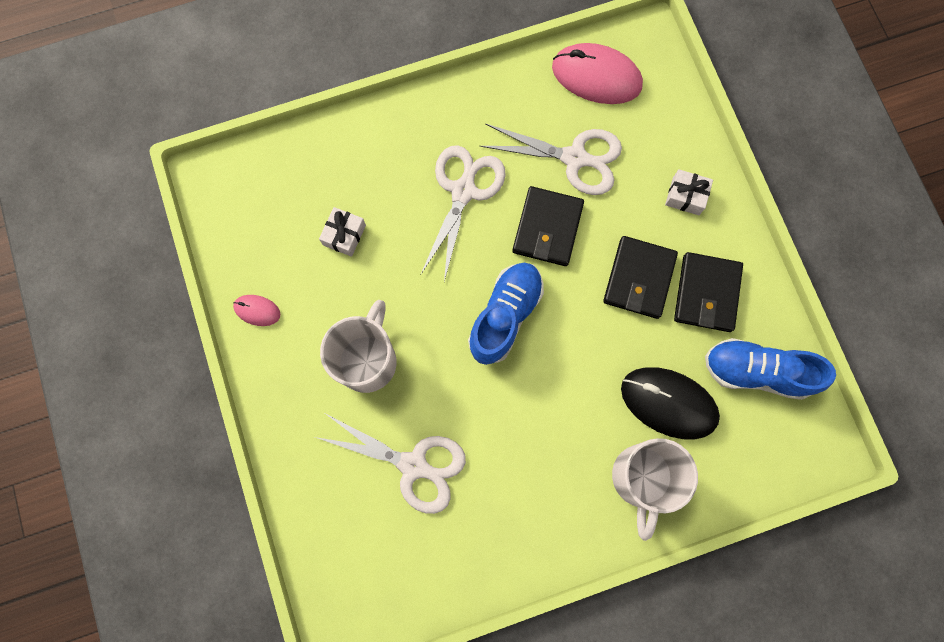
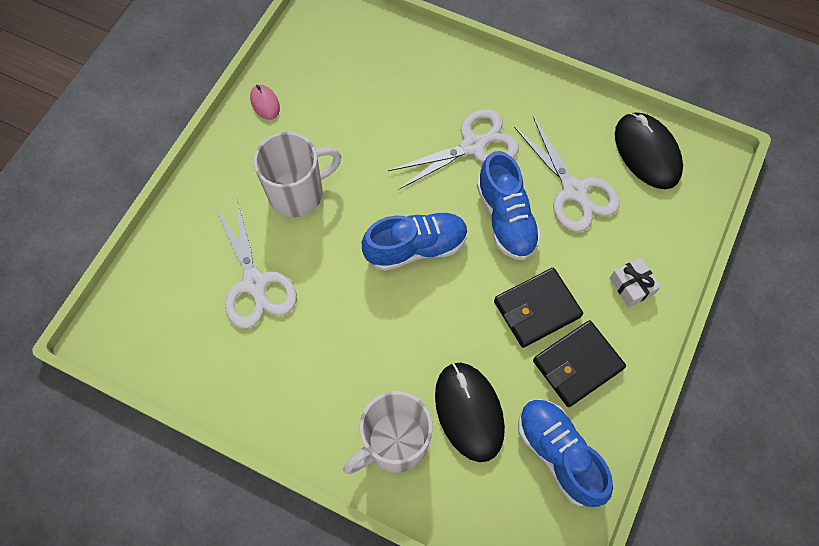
camera: 45 degrees right, 10 degrees down
white gift [319,207,366,257] -> none
black wallet [512,186,584,266] -> blue shoe [477,151,541,260]
pink mouse [552,43,643,104] -> black mouse [615,113,683,189]

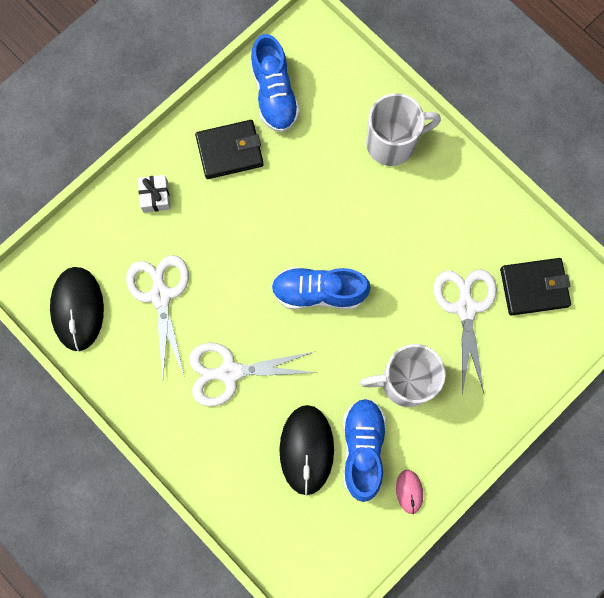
camera: 160 degrees left, 10 degrees up
black mouse [435,362,505,462] -> black mouse moved to [279,405,334,496]
blue shoe [477,151,541,260] -> blue shoe moved to [343,399,386,502]
black wallet [494,268,583,348] -> black wallet moved to [500,258,571,316]

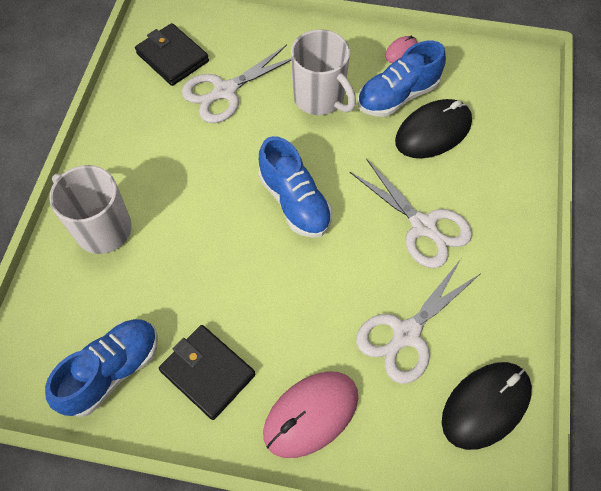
camera: 125 degrees left, 15 degrees down
white gift [138,175,171,213] -> pink mouse [263,372,358,458]

